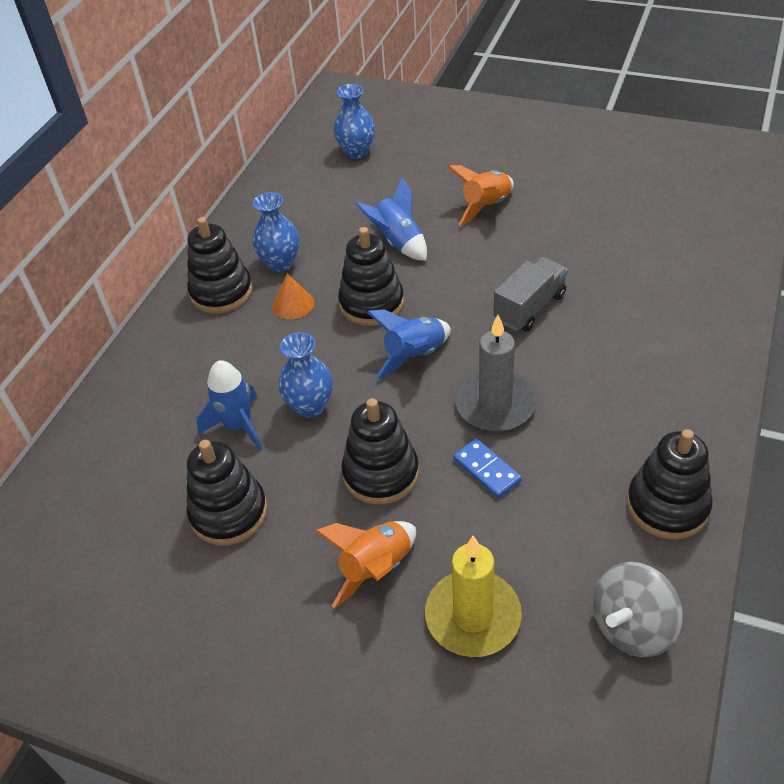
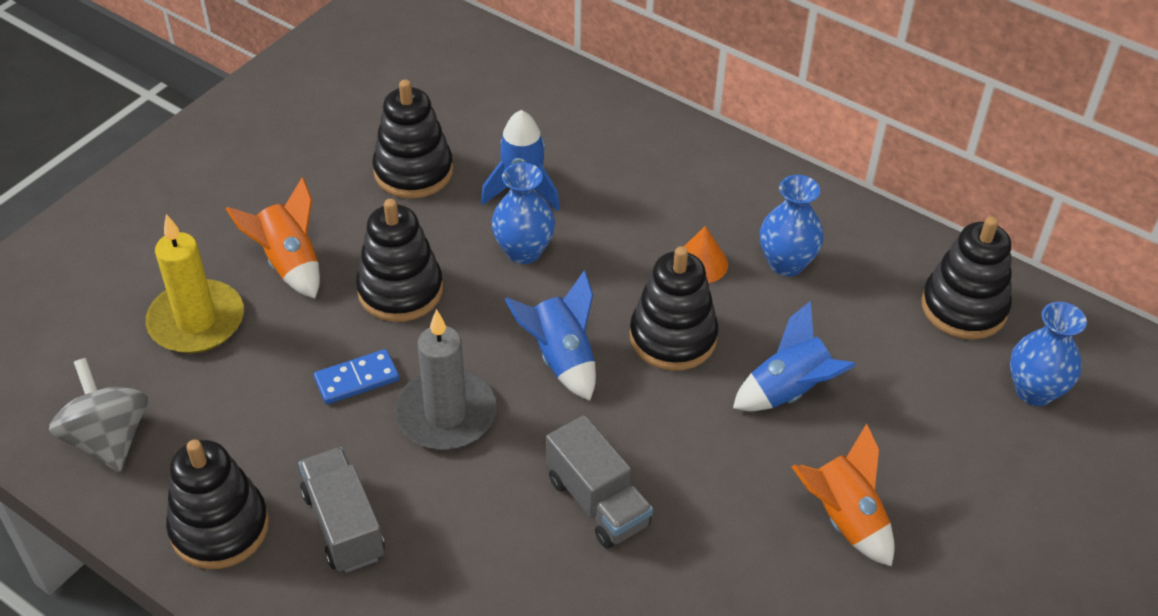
camera: 100 degrees right, 0 degrees up
black stacking toy [187,217,253,313] -> black stacking toy moved to [921,216,1012,340]
none -> grey truck [298,447,385,573]

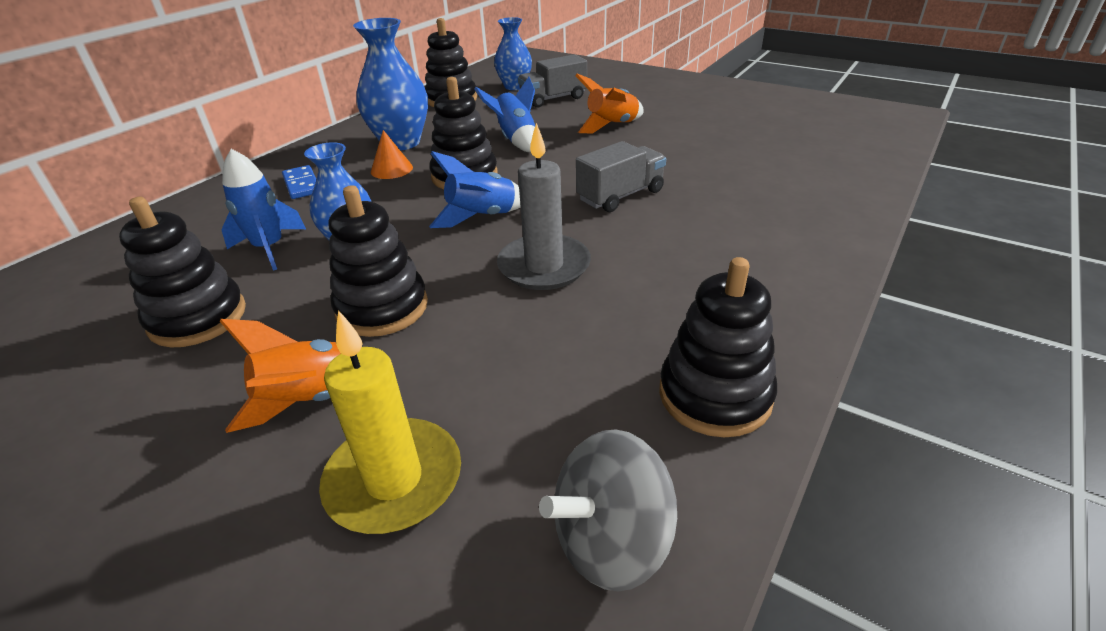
camera: 90 degrees left, 10 degrees down
grey truck [298,447,385,573] -> grey truck moved to [518,54,587,108]
blue domino [314,349,399,404] -> blue domino moved to [282,165,316,199]
blue vase [760,175,824,276] -> blue vase [353,18,428,151], size x1.51

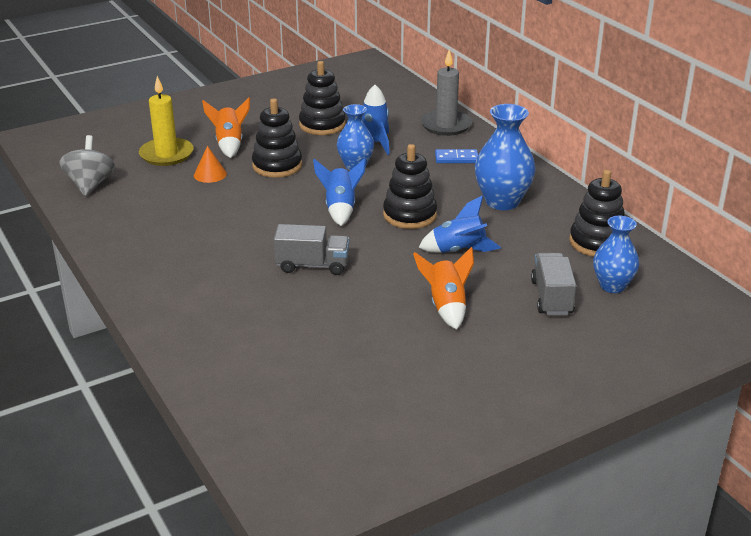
camera: 115 degrees right, 5 degrees down
orange cone [371,130,413,179] -> orange cone moved to [194,146,227,183]
grey candle [497,123,591,290] -> grey candle moved to [421,50,472,136]
grey truck [576,141,666,212] -> grey truck turned 75 degrees counterclockwise [274,224,349,275]
black stacking toy [659,257,777,437] -> none

